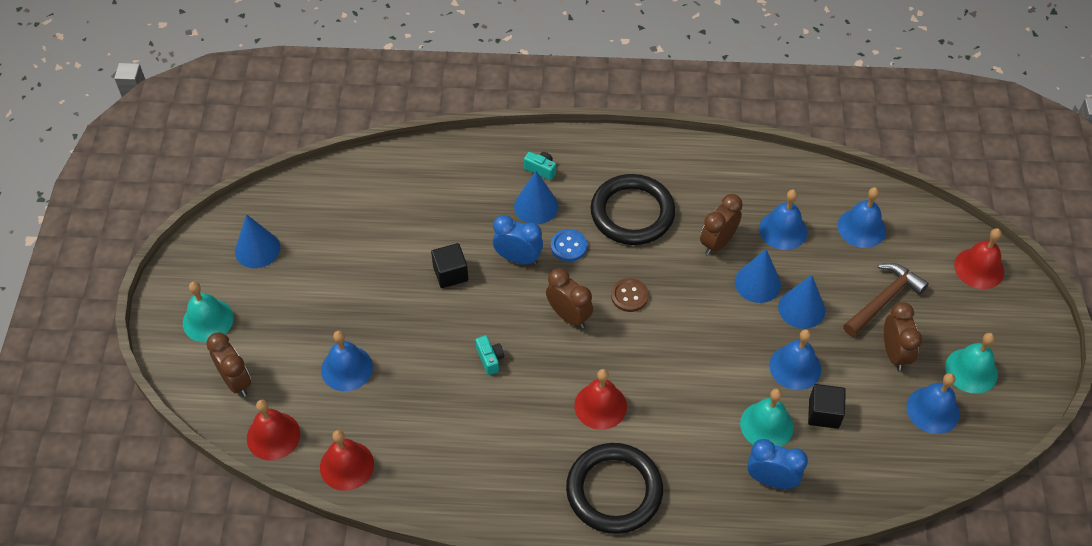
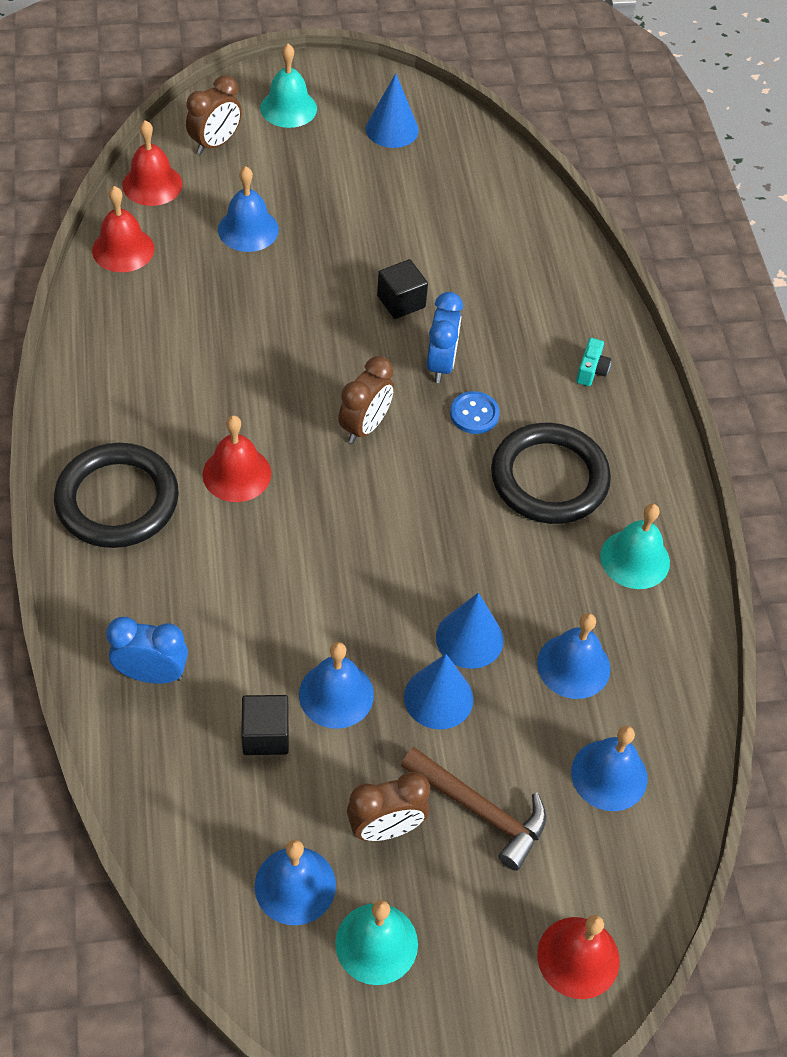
camera: 75 degrees right, 0 degrees up
turquoise camera [476,335,504,375] -> none
blue cone [514,171,558,224] -> none
brown button [611,278,649,312] -> none
brown clock [700,194,743,255] -> none
turquoise bell [740,389,794,447] -> turquoise bell moved to [600,504,670,589]
blue clock [747,439,808,489] -> blue clock turned 90 degrees counterclockwise [106,617,188,684]

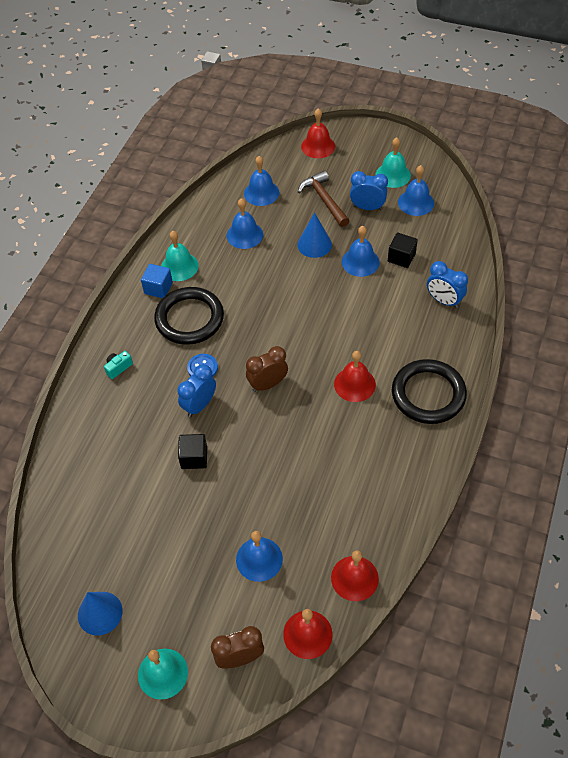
camera: 145 degrees left, 0 degrees up
brown clock [347,772,430,841] -> blue clock [350,171,388,210]
blue cone [436,593,504,669] -> none
none -> blue cube [141,264,173,298]

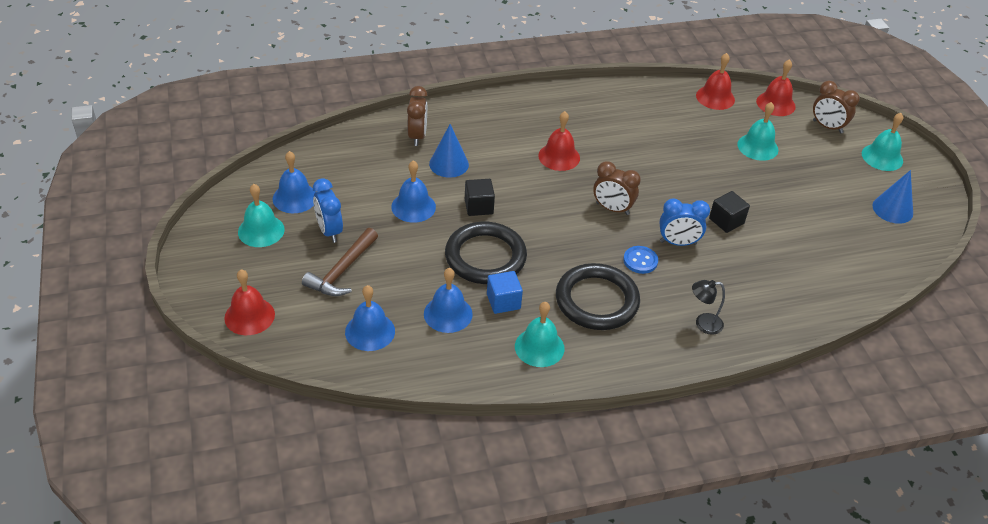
camera: 130 degrees left, 10 degrees down
turquoise camera [104,351,133,379] -> black lamp [692,280,725,335]
blue cube [141,264,173,298] -> blue cube moved to [487,271,523,314]
blue bell [236,531,283,582] -> turquoise bell [737,102,778,161]
blue cone [297,212,332,258] -> blue cone moved to [429,124,469,178]
black cube [388,233,418,268] -> black cube moved to [465,179,495,216]
black ring [392,359,467,424] -> black ring moved to [445,222,527,284]
blue clock [427,261,468,308] -> brown clock [407,86,428,146]

